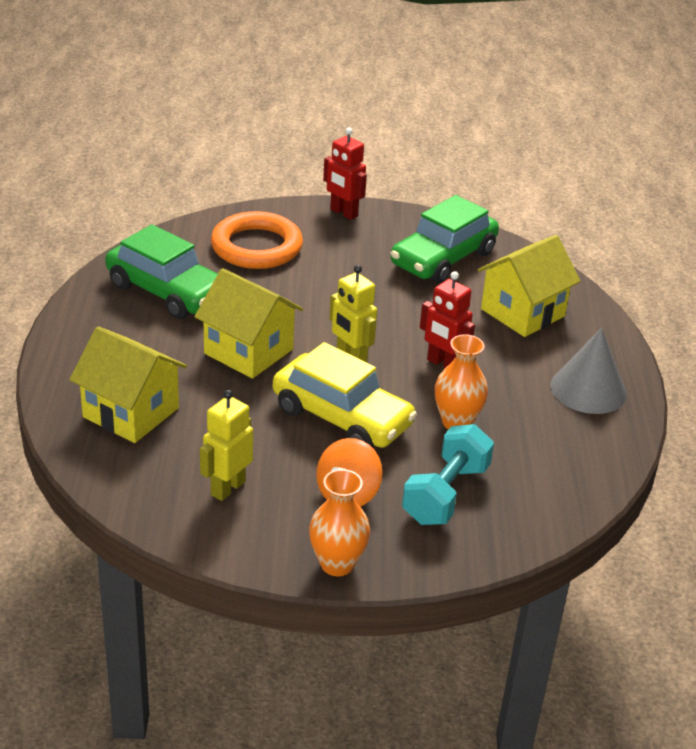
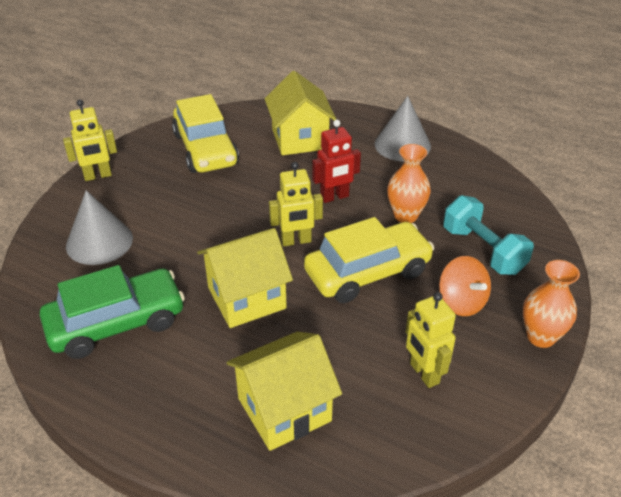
camera: 60 degrees left, 5 degrees up
orange ring [211,211,303,269] -> grey cone [66,190,133,265]
red robot [323,127,367,220] -> yellow robot [63,99,117,181]
green car [391,195,499,284] -> yellow car [172,94,239,173]

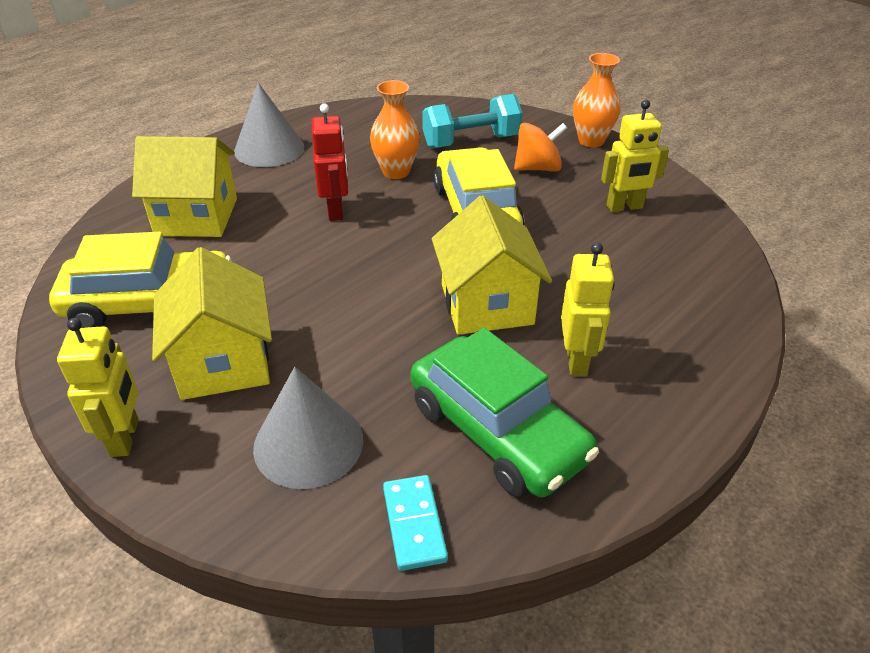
camera: 75 degrees left, 0 degrees up
green car [40,265,185,359] -> green car turned 150 degrees clockwise [411,328,599,497]
yellow house [227,332,342,451] -> yellow house moved to [152,247,272,400]
yellow robot [269,162,323,246] -> yellow robot moved to [561,243,614,376]
none -> turquoise domino [383,475,448,571]

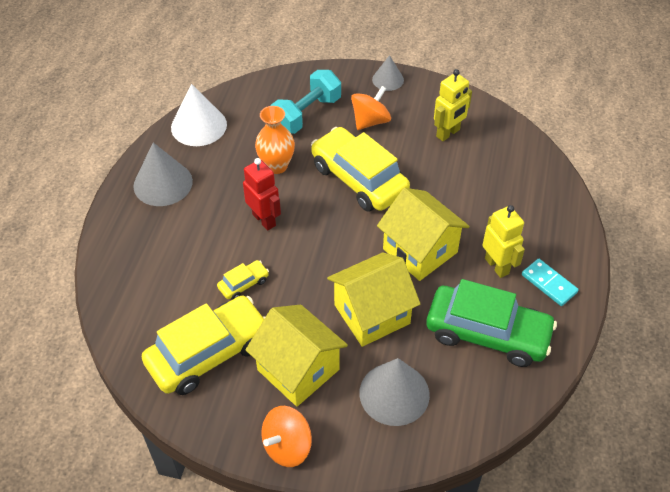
camera: 30 degrees left, 10 degrees up
yellow robot [57,318,138,457] -> orange spinning top [261,406,312,467]
yellow house [132,136,237,237] -> yellow house moved to [327,252,420,347]
turquoise domino [383,475,448,571] -> turquoise domino moved to [522,259,579,306]
orange vase [573,53,621,147] -> grey cone [372,55,404,91]
none -> white cone [171,84,227,146]
none -> yellow car [217,260,269,300]

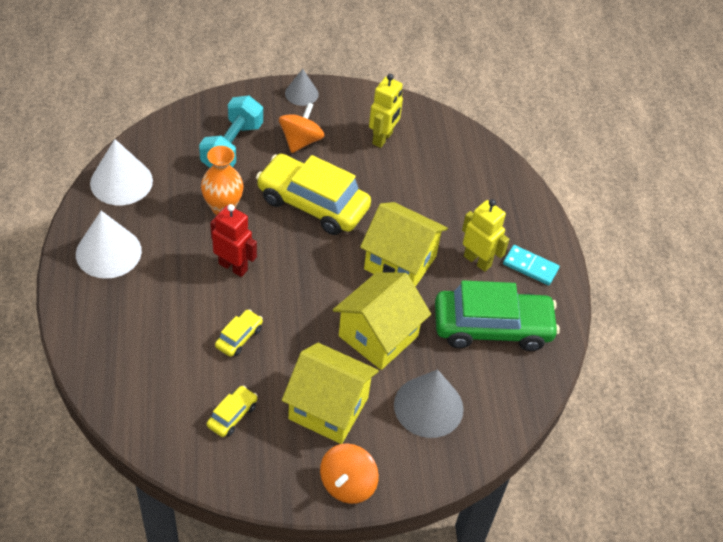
camera: 25 degrees left, 0 degrees up
grey cone [133,143,193,206] -> white cone [76,211,142,279]
yellow car [142,296,265,395] -> yellow car [207,386,258,437], size x0.44

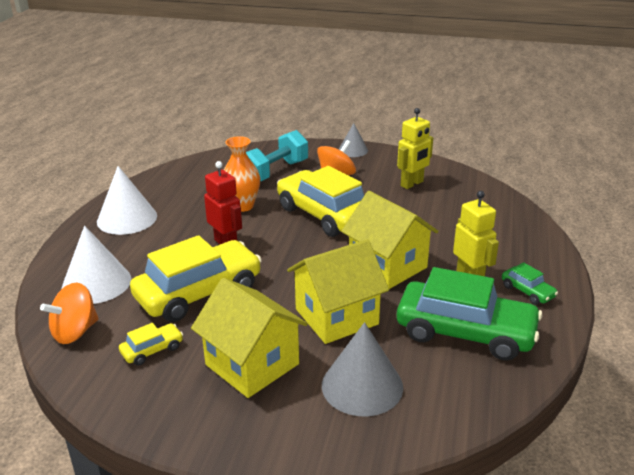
camera: 25 degrees right, 20 degrees down
white cone [90,139,153,206] -> white cone moved to [62,226,131,304]
yellow car [215,309,263,357] -> yellow car [130,235,262,322], size x2.28
orange spinning top [320,443,379,504] -> orange spinning top moved to [40,282,99,344]
turquoise domino [503,245,560,285] -> green car [502,262,558,305]

